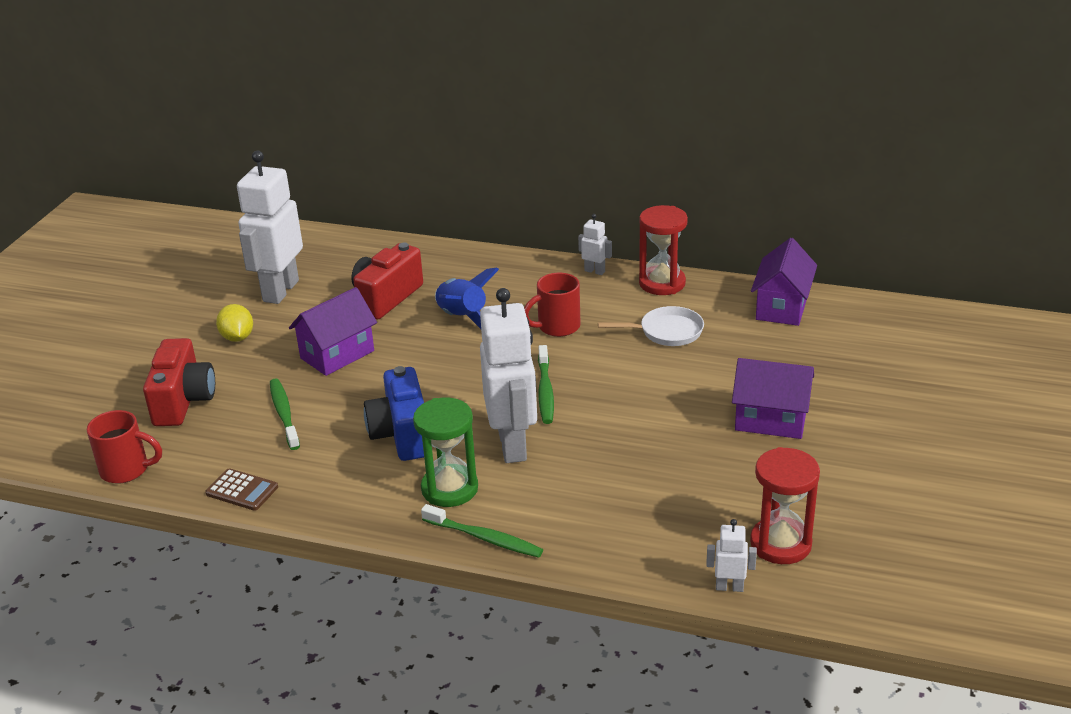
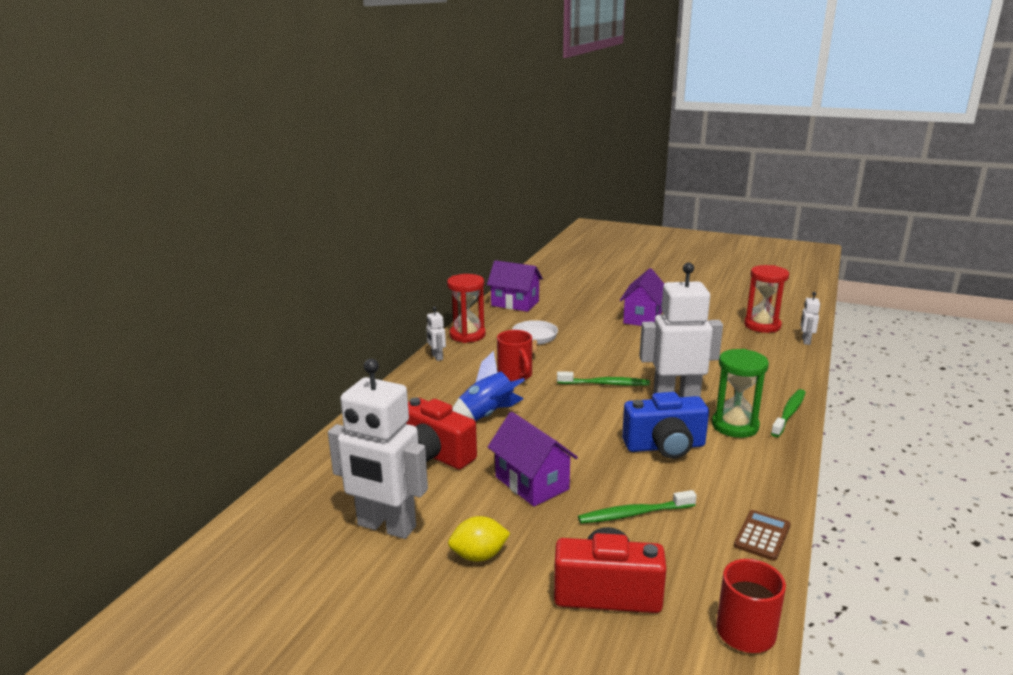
camera: 85 degrees left, 10 degrees down
white robot [578,214,612,275] -> white robot turned 60 degrees counterclockwise [426,307,446,361]

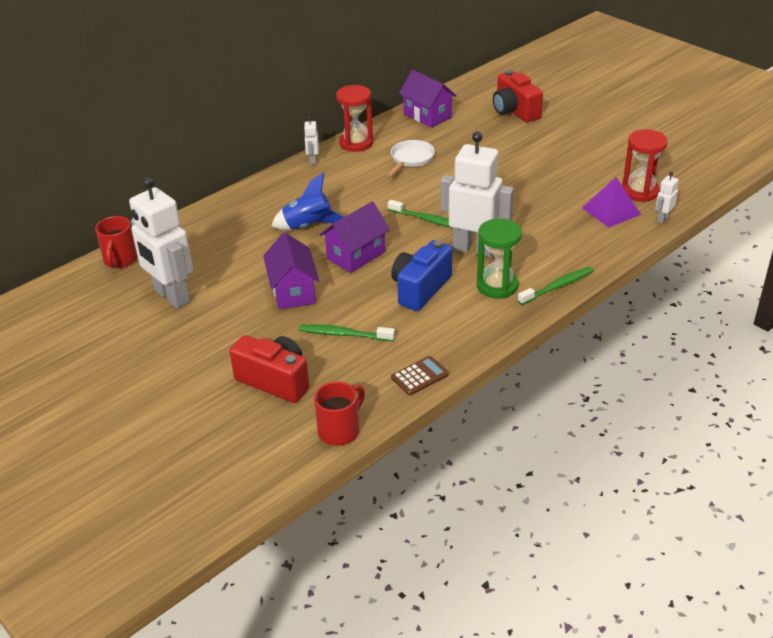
camera: 25 degrees right, 15 degrees up
red camera [406,397,477,470] -> red camera moved to [493,70,543,123]
yellow lemon [448,516,510,562] -> none
red mug [497,330,532,382] -> red mug moved to [95,216,138,268]
purple house [620,268,664,326] -> purple house moved to [319,201,390,273]
blue camera [622,392,709,459] -> blue camera turned 105 degrees clockwise [391,240,452,311]
none -> purple pyramid [582,177,641,228]

